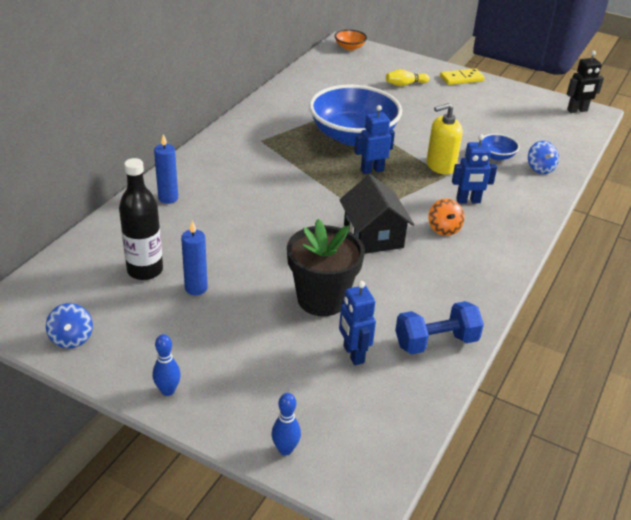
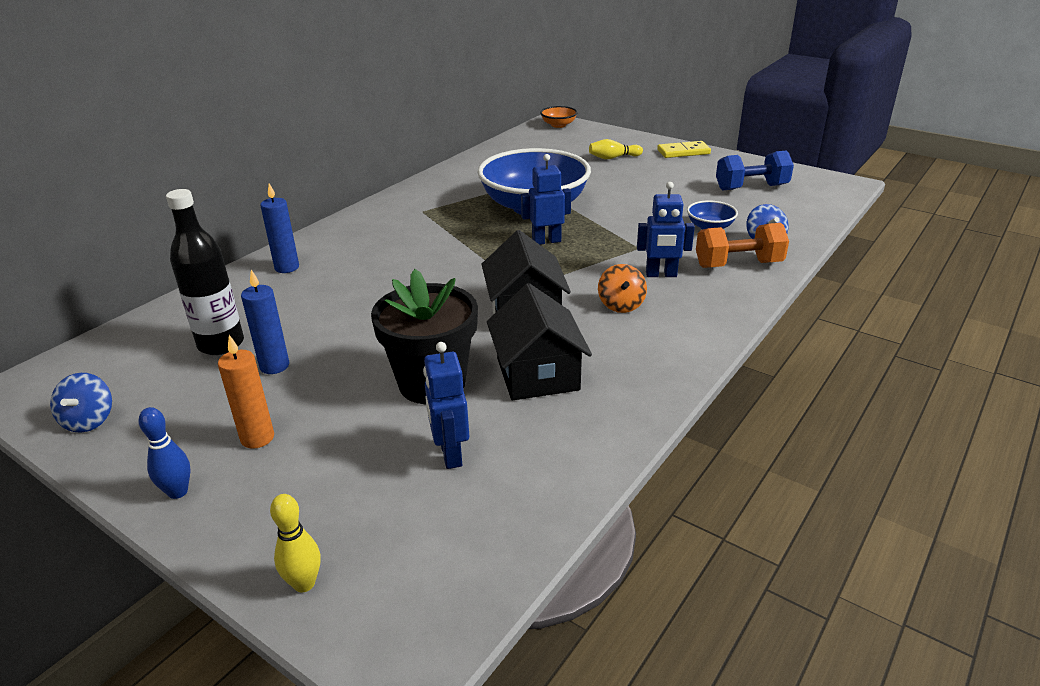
camera: 10 degrees right, 5 degrees down
blue bowling pin [271,393,301,455] -> yellow bowling pin [270,494,320,592]
blue dumbbell [395,301,484,354] -> blue dumbbell moved to [716,151,794,190]
yellow soap dispenser [427,103,463,175] -> none
black robot [567,51,604,113] -> none
none -> orange candle [218,335,274,449]
none -> black house [487,283,592,400]
none -> orange dumbbell [696,223,789,268]

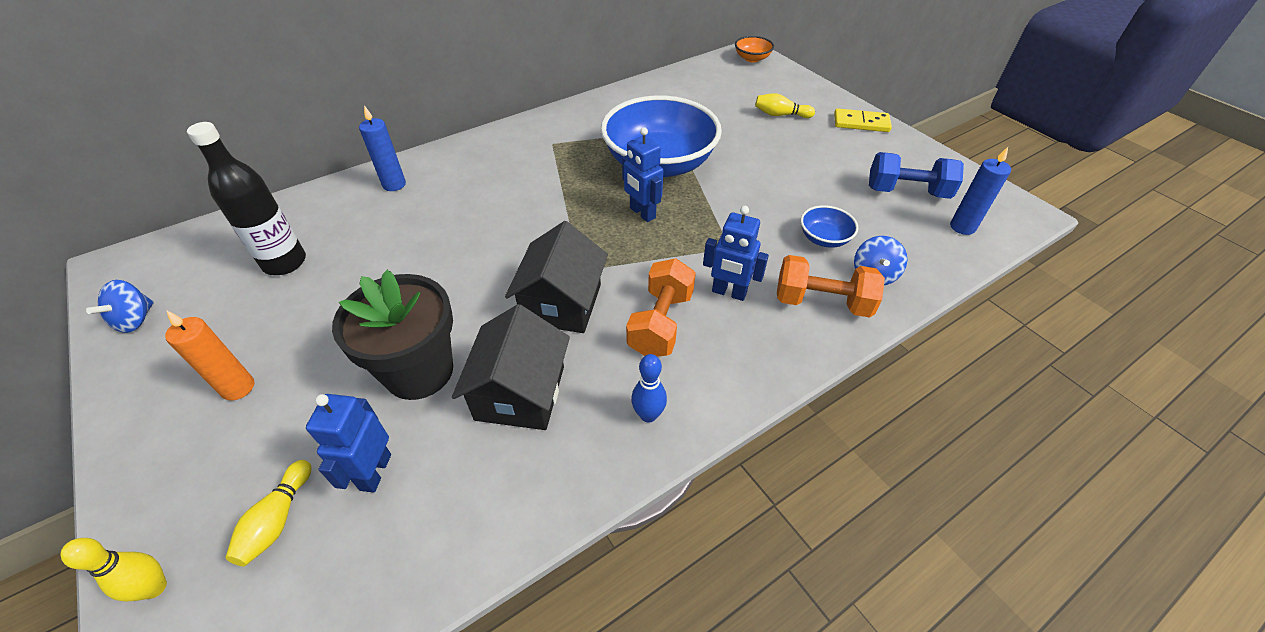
camera: 20 degrees right, 15 degrees up
blue bowling pin [139,407,190,499] -> blue bowling pin moved to [631,354,667,423]
blue candle [241,270,289,374] -> blue candle moved to [950,147,1011,235]
blue robot [521,154,571,245] -> blue robot turned 135 degrees counterclockwise [622,127,663,222]
orange spinning top [598,264,647,313] -> orange dumbbell [626,258,696,357]
none -> yellow bowling pin [225,460,311,566]

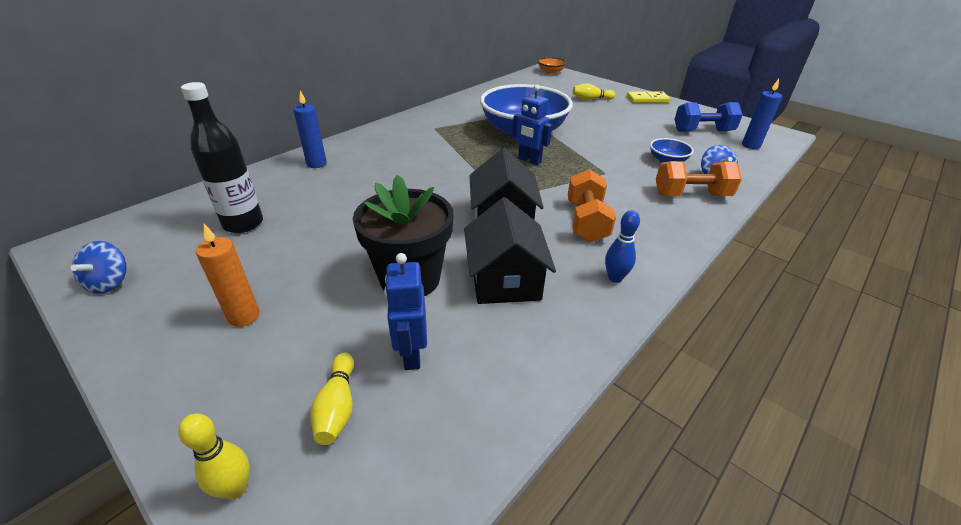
camera: 15 degrees left, 10 degrees down
blue robot [703,206,769,301] -> none

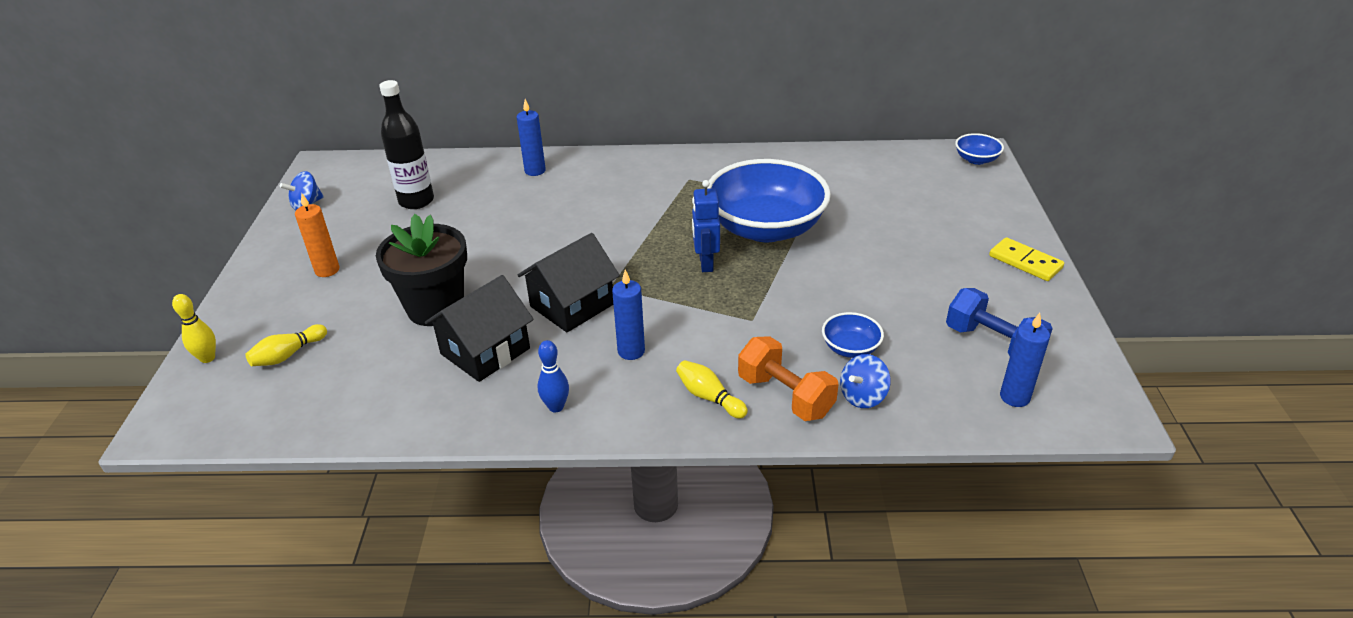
camera: 50 degrees right, 0 degrees up
blue robot [384,253,427,370] -> none
orange bowl [538,57,567,74] -> blue bowl [955,133,1004,165]
orange dumbbell [568,169,616,243] -> blue candle [612,270,645,360]
yellow bowling pin [572,84,615,100] -> yellow bowling pin moved to [676,360,748,419]

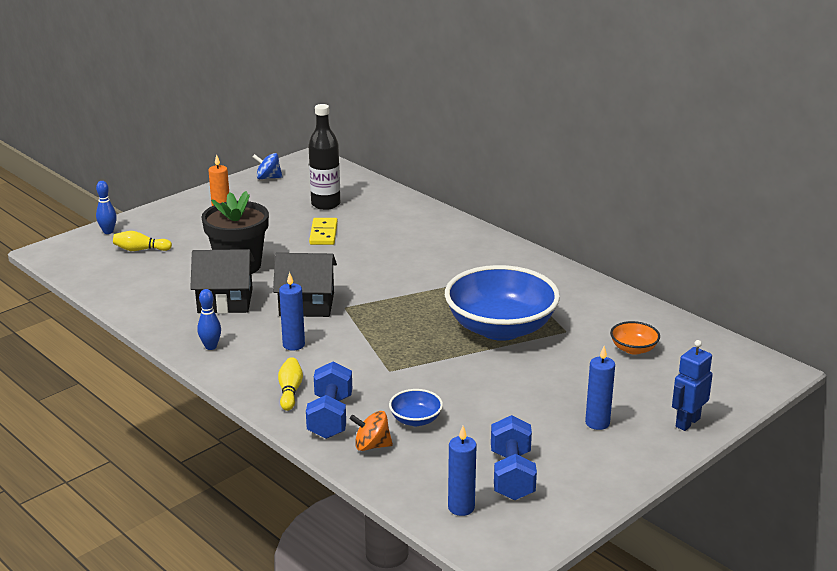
camera: 45 degrees right, 10 degrees down
yellow bowling pin [172,294,216,363] -> blue bowling pin [96,181,117,234]
blue candle [517,99,546,176] -> blue candle moved to [585,346,615,430]
blue robot [692,180,720,272] -> blue robot moved to [672,340,713,431]
orange dumbbell [738,336,839,421] -> blue dumbbell [306,361,352,439]
blue spinning top [840,354,891,408] -> orange spinning top [349,411,393,451]
blue bowl [955,133,1004,165] -> none
yellow domino [989,237,1064,281] -> yellow domino moved to [309,218,338,245]
none -> orange bowl [610,321,660,355]

